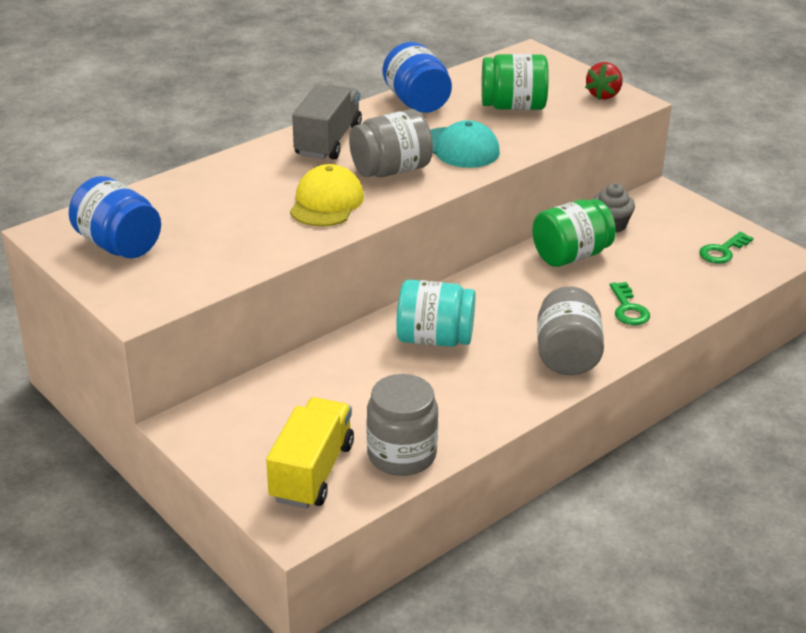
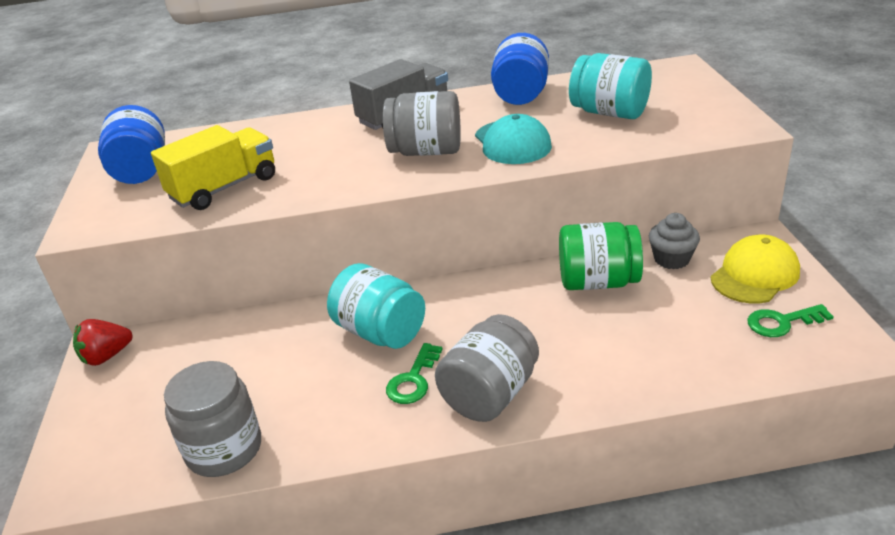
camera: 35 degrees right, 0 degrees up
yellow truck [266,397,354,509] -> yellow truck moved to [151,125,275,210]
yellow cap [290,164,364,227] -> yellow cap moved to [711,235,800,303]
green jar [481,54,549,110] -> turquoise jar [569,53,652,119]
red strawberry [585,62,623,100] -> red strawberry moved to [73,319,132,366]
green key [610,282,650,325] -> green key moved to [386,343,443,404]

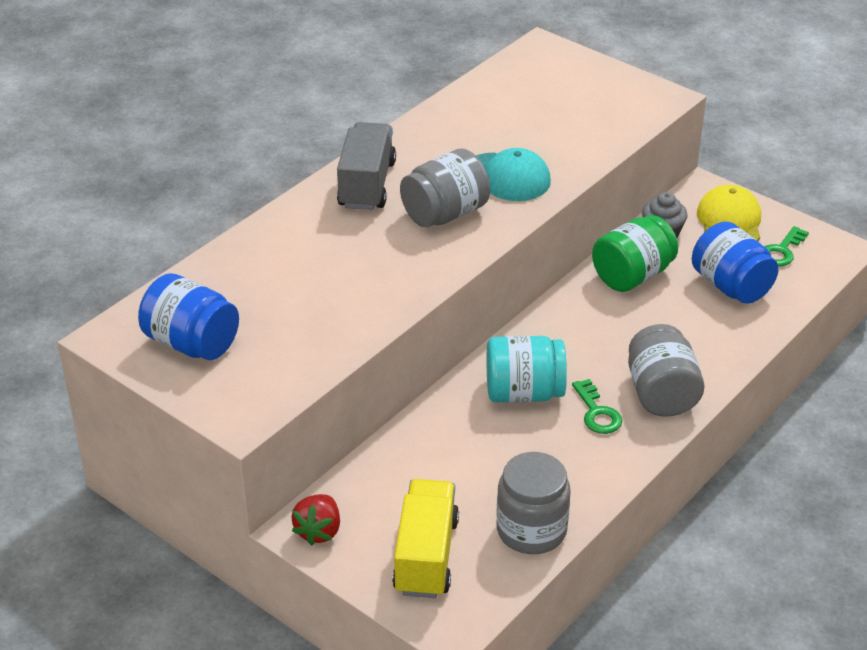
camera: 45 degrees left, 5 degrees up
yellow truck [151,125,275,210] -> yellow truck moved to [392,479,459,598]
blue jar [491,33,549,105] -> blue jar moved to [692,222,779,304]
turquoise jar [569,53,652,119] -> none

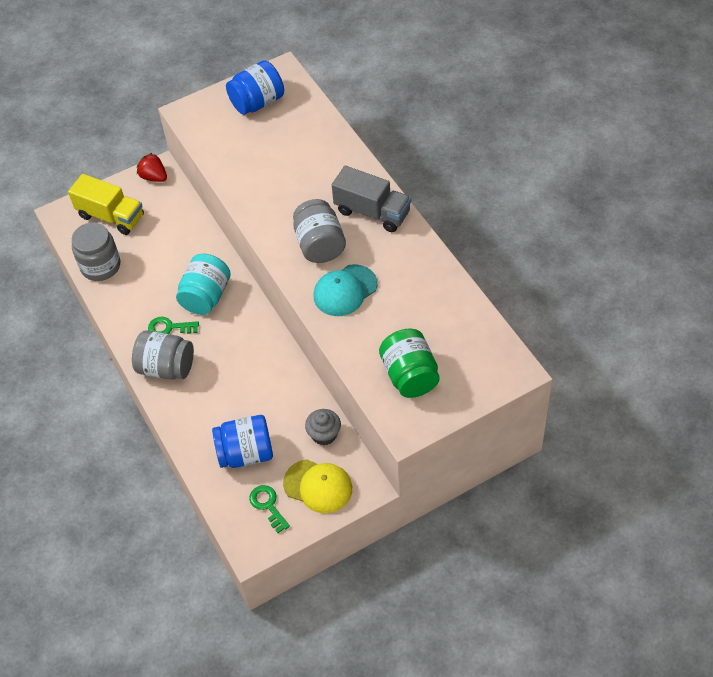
camera: 115 degrees right, 15 degrees up
green jar [592,215,678,292] -> green jar moved to [379,329,440,398]

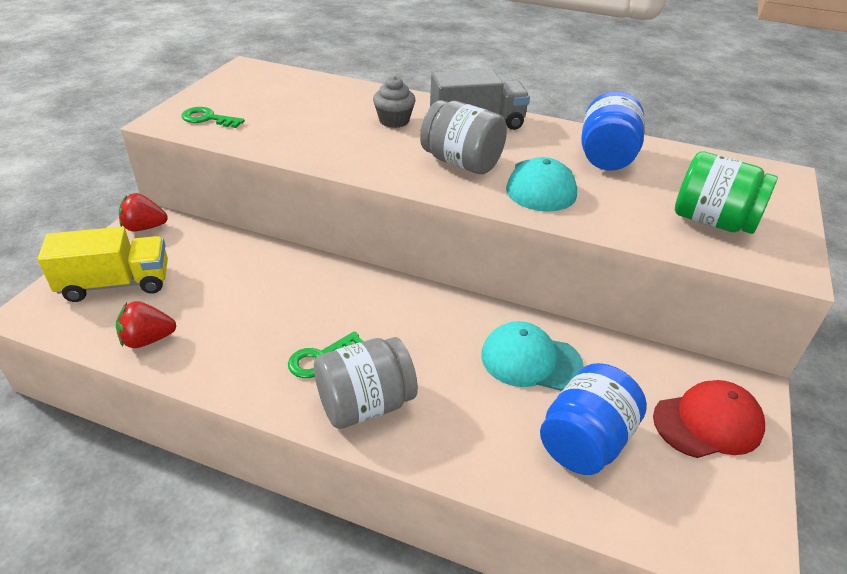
camera: 45 degrees left, 15 degrees down
grey jar [72,223,120,281] -> red strawberry [116,301,176,348]
turquoise jar [176,254,231,315] -> none
blue jar [226,60,284,115] -> blue jar moved to [581,91,645,171]
green key [249,485,290,533] -> green key moved to [181,107,245,128]
yellow cap [283,459,352,513] -> red cap [653,380,765,458]
grey cupcake [305,409,341,445] -> grey cupcake moved to [373,76,416,128]
none -> turquoise cap [481,321,584,391]

